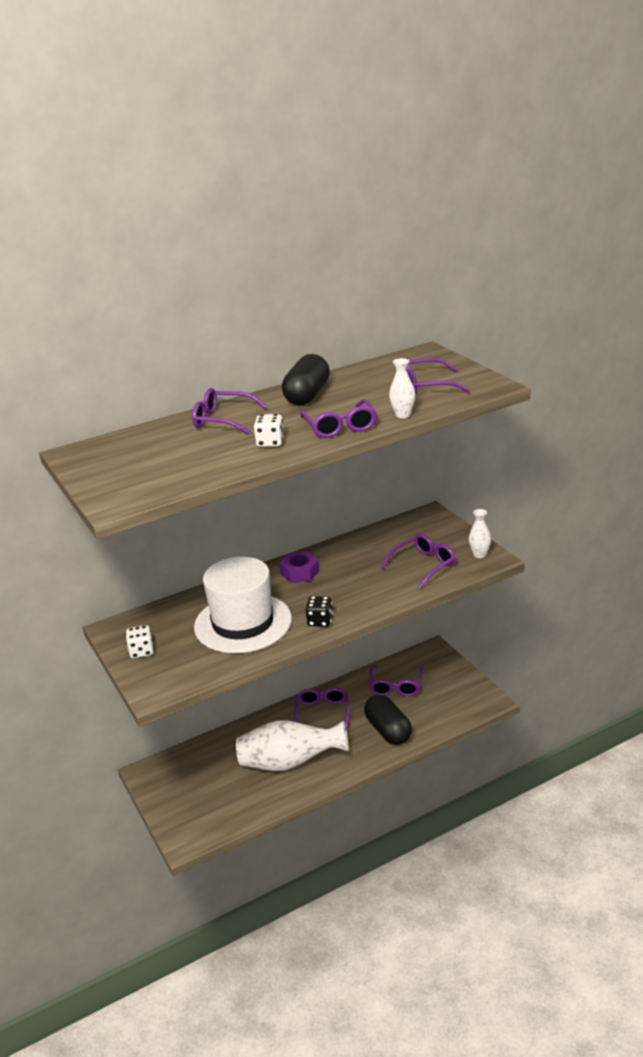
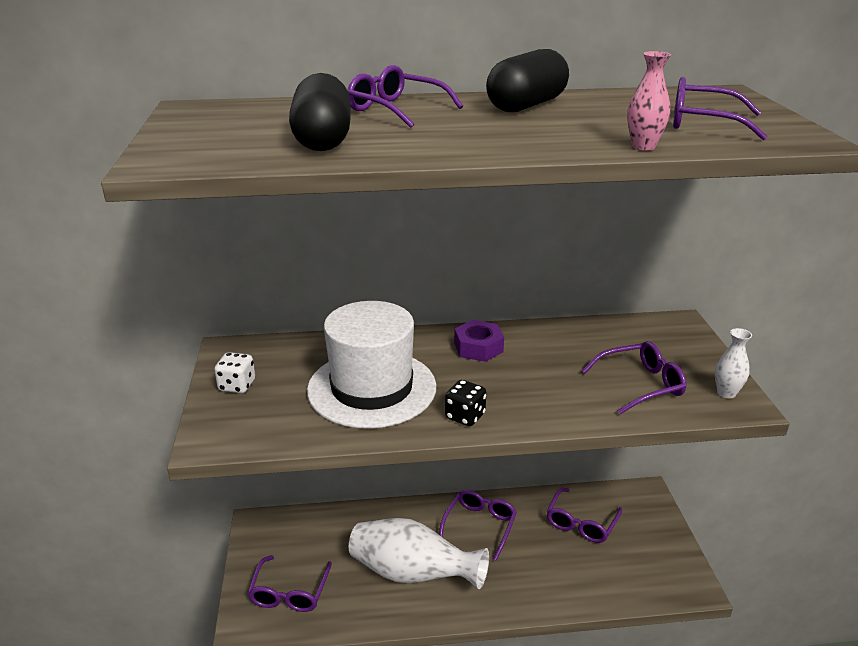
camera: 20 degrees right, 0 degrees up
white dice [254,414,284,447] -> none
purple glasses [300,399,377,438] -> purple glasses moved to [248,555,332,612]
black capsule [364,694,412,745] -> black capsule moved to [289,73,351,151]
white vase [389,358,415,418] -> pink vase [627,51,671,150]

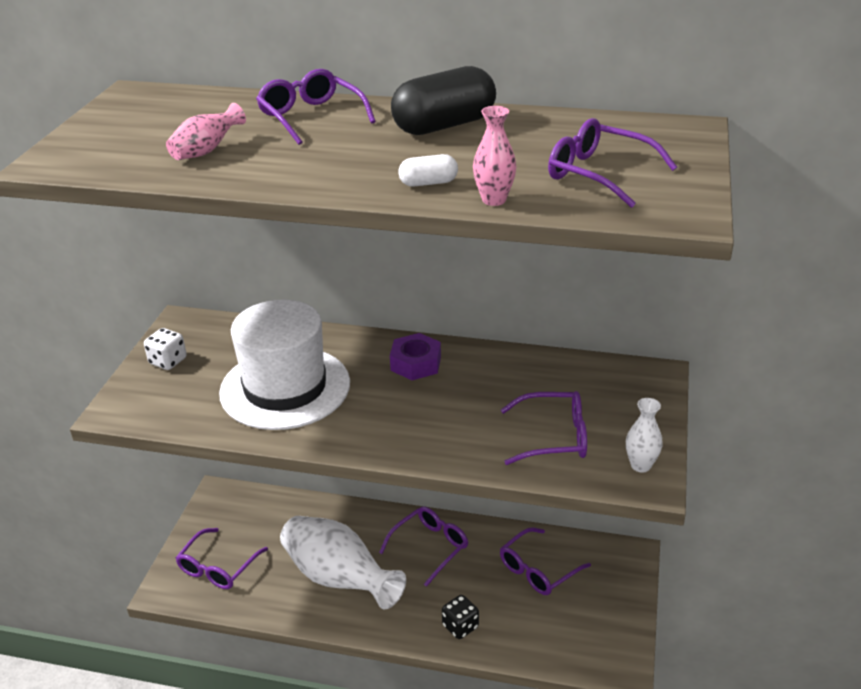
camera: 20 degrees right, 5 degrees up
black capsule [289,73,351,151] -> pink vase [166,103,246,160]
black dice [445,380,486,426] -> black dice moved to [442,595,479,639]
none -> white capsule [398,154,458,187]

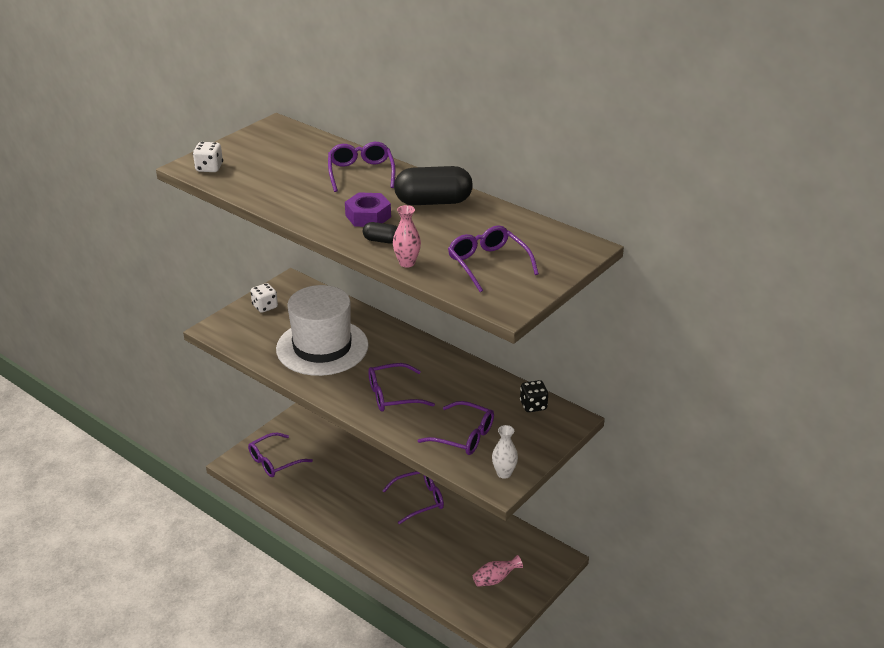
camera: 25 degrees right, 0 degrees up
pink vase [166,103,246,160] -> pink vase moved to [473,555,523,587]
white vase [280,516,406,609] -> none
purple nut [390,333,441,380] -> purple nut moved to [345,192,391,227]
white capsule [398,154,458,187] -> black capsule [363,222,397,244]
black dice [442,595,479,639] -> black dice moved to [520,380,548,412]
purple glasses [500,527,591,595] -> purple glasses moved to [368,363,435,412]
none -> white dice [193,142,223,172]

